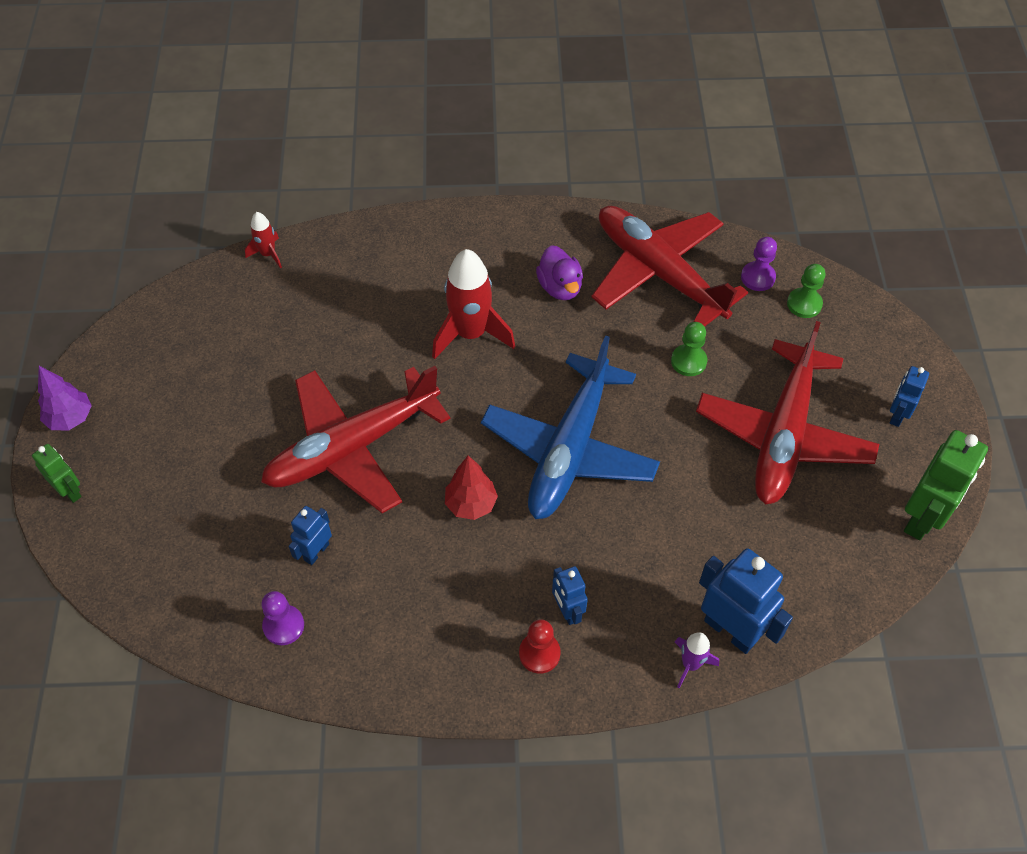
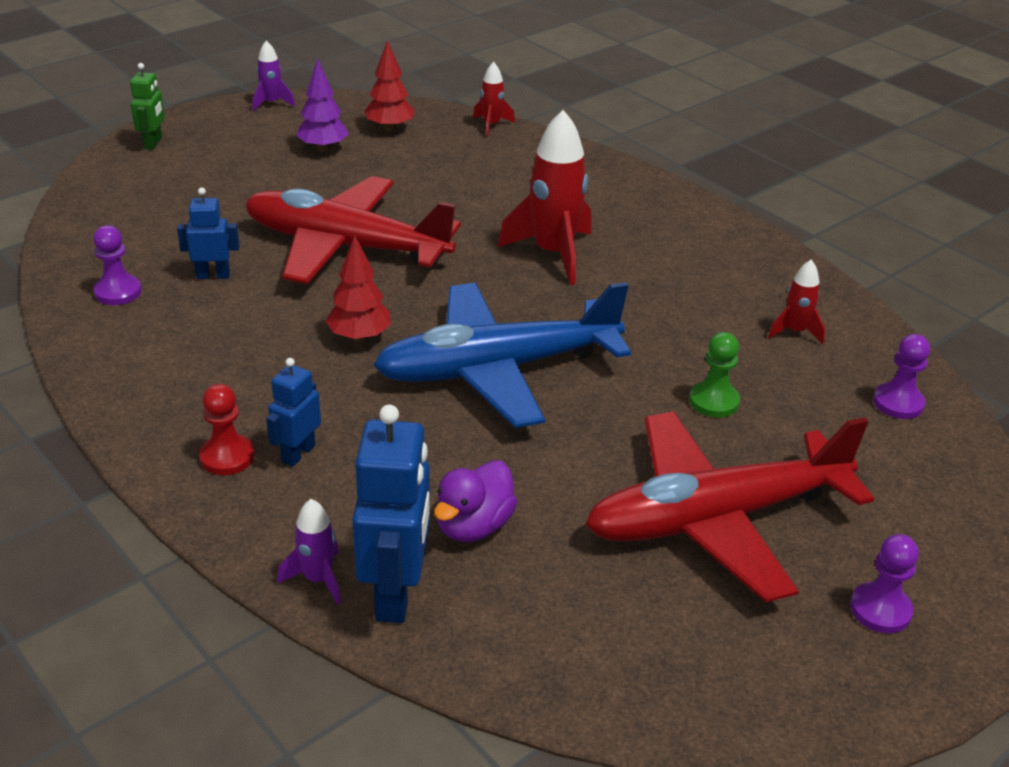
camera: 50 degrees right, 20 degrees down
purple tree [38,366,92,430] -> purple tree moved to [296,58,349,152]
purple duck [536,245,583,300] -> purple duck moved to [434,460,517,542]
red plane [591,206,748,326] -> red rocket [768,260,825,344]
green pawn [787,264,826,318] -> none
blue robot [890,366,929,427] -> purple pawn [850,534,919,633]
green robot [904,430,988,540] -> none
none -> purple rocket [253,40,295,111]
none -> red tree [364,40,415,131]

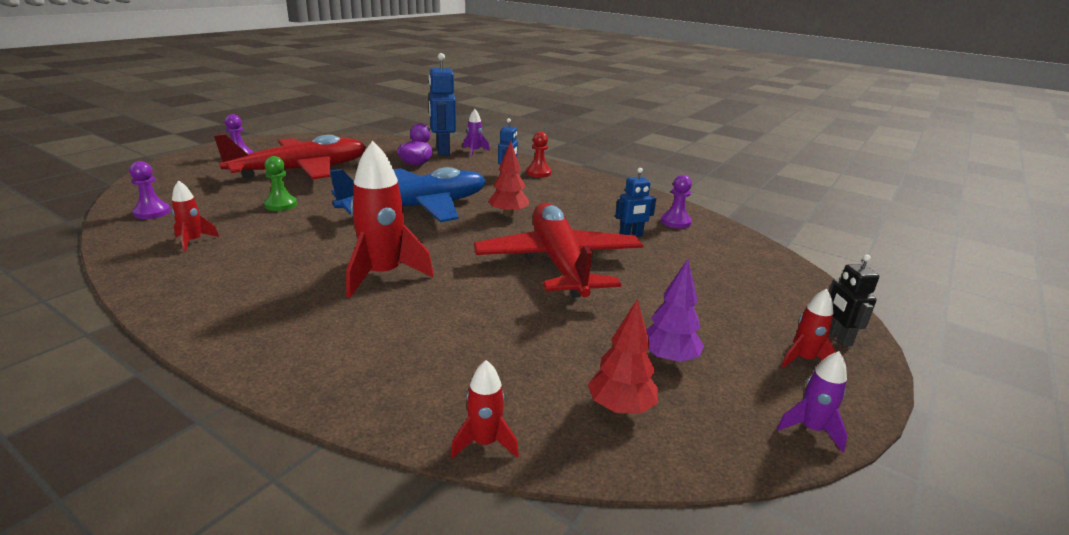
camera: 165 degrees right, 10 degrees down
green robot [130,63,165,150] -> black robot [829,255,879,347]
red plane [245,176,461,284] -> red plane turned 105 degrees counterclockwise [474,203,643,298]
none -> red rocket [782,289,836,368]

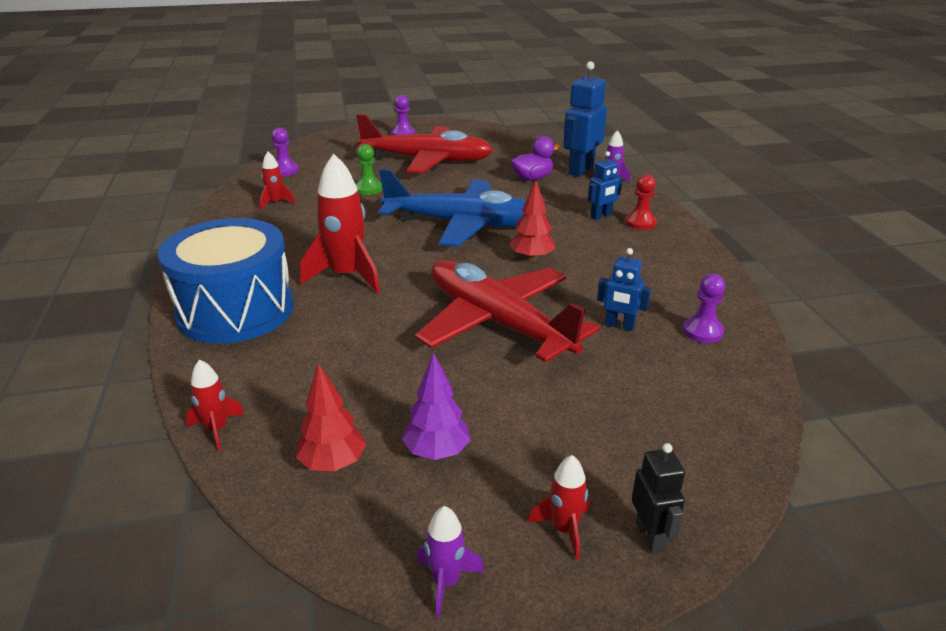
camera: 45 degrees right, 5 degrees up
red plane [474,203,643,298] -> red plane turned 75 degrees counterclockwise [415,260,600,362]
black robot [829,255,879,347] -> black robot turned 135 degrees clockwise [632,443,685,553]
none -> blue drum [158,218,294,344]

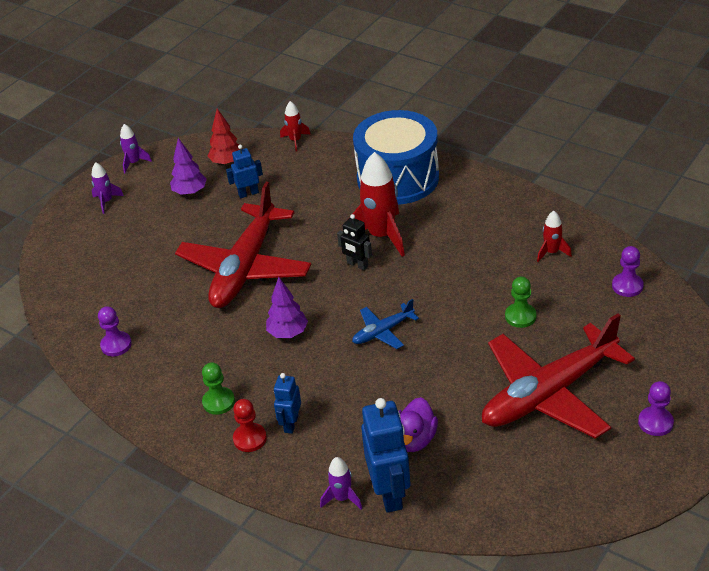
camera: 140 degrees right, 10 degrees up
blue plane [379,169,526,247] -> blue plane [352,299,419,349], size x0.45
red plane [415,260,600,362] -> red plane turned 105 degrees clockwise [175,182,311,308]
red tree [509,180,555,261] -> purple tree [266,277,308,338]
red rocket [528,455,589,560] -> purple rocket [91,162,124,214]
blue robot [597,248,651,331] -> blue robot moved to [226,145,263,198]
black robot [632,443,685,553] -> black robot moved to [337,214,372,270]
none -> green pawn [202,362,235,415]

